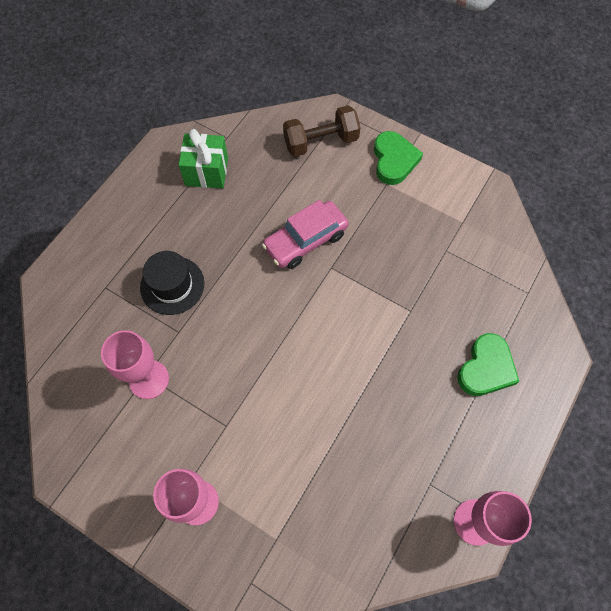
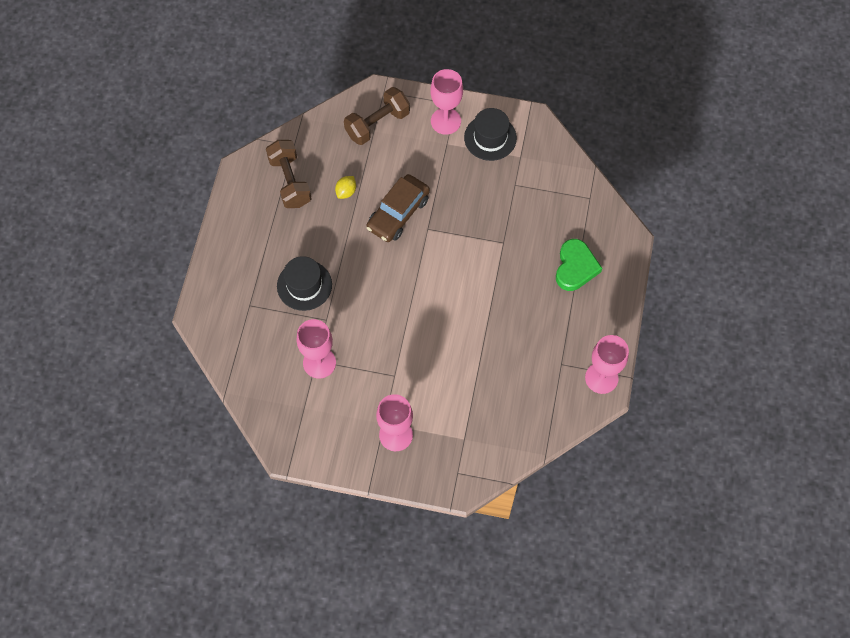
camera: 20 degrees left, 0 degrees up
green gift [179,129,228,188] -> brown dumbbell [266,140,311,208]
pink car [262,200,349,269] -> brown car [366,174,430,242]
green heart [374,131,423,185] -> pink goblet [430,69,463,135]
none -> yellow lemon [335,176,356,199]
none -> black hat [464,108,517,161]

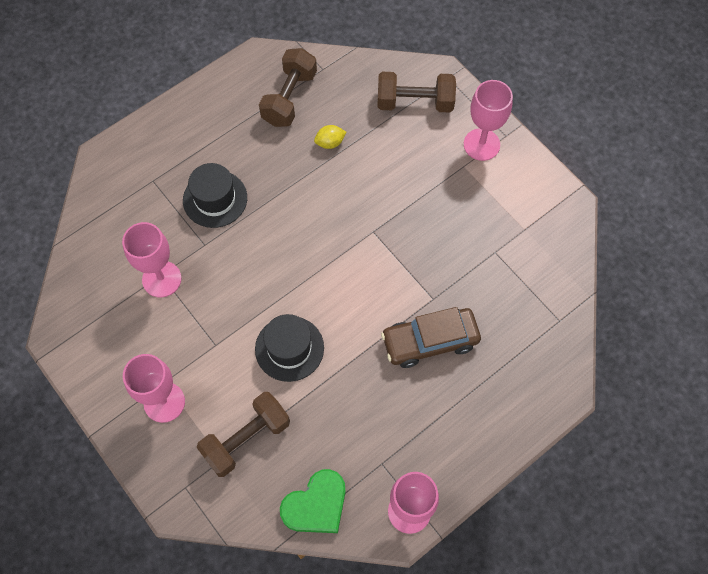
camera: 40 degrees right, 0 degrees up
brown car [366,174,430,242] -> brown car moved to [381,307,481,368]
black hat [464,108,517,161] -> black hat moved to [255,314,324,382]
green heart [556,239,602,291] -> green heart moved to [280,469,346,533]
none -> brown dumbbell [197,392,290,477]

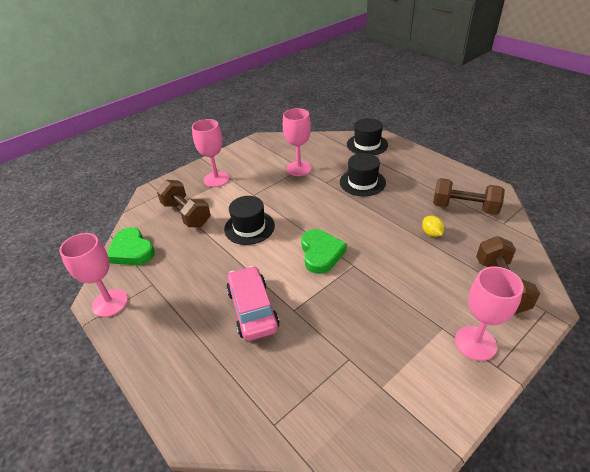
camera: 90 degrees right, 25 degrees down
brown car [381,307,481,368] -> pink car [226,266,280,341]
none -> green heart [301,229,347,274]
none -> black hat [347,118,388,155]

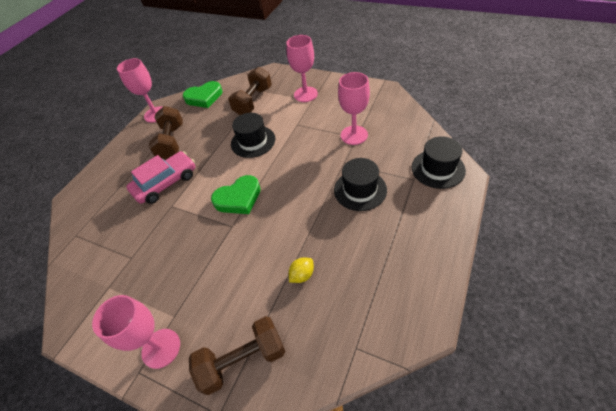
camera: 70 degrees right, 10 degrees up
green heart [107,227,155,265] -> green heart turned 135 degrees counterclockwise [183,81,223,108]
brown dumbbell [433,178,505,215] -> brown dumbbell moved to [148,106,183,159]

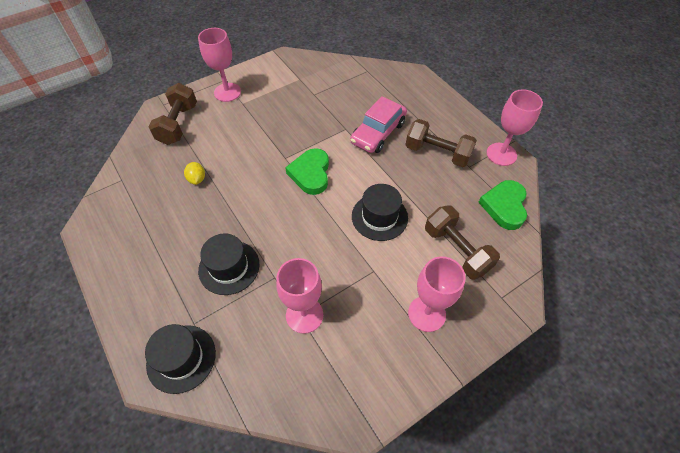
camera: 115 degrees right, 5 degrees up
pink car [126,151,195,204] -> pink car turned 45 degrees clockwise [350,96,407,153]

